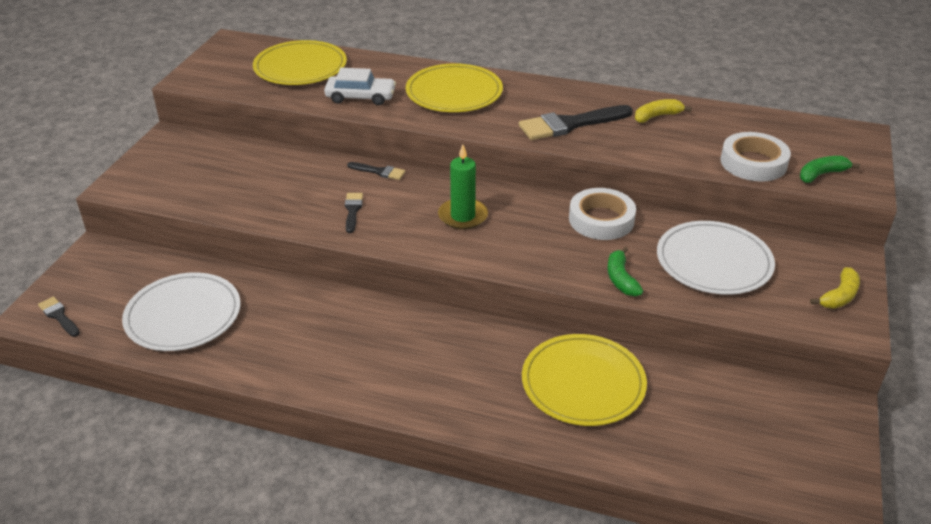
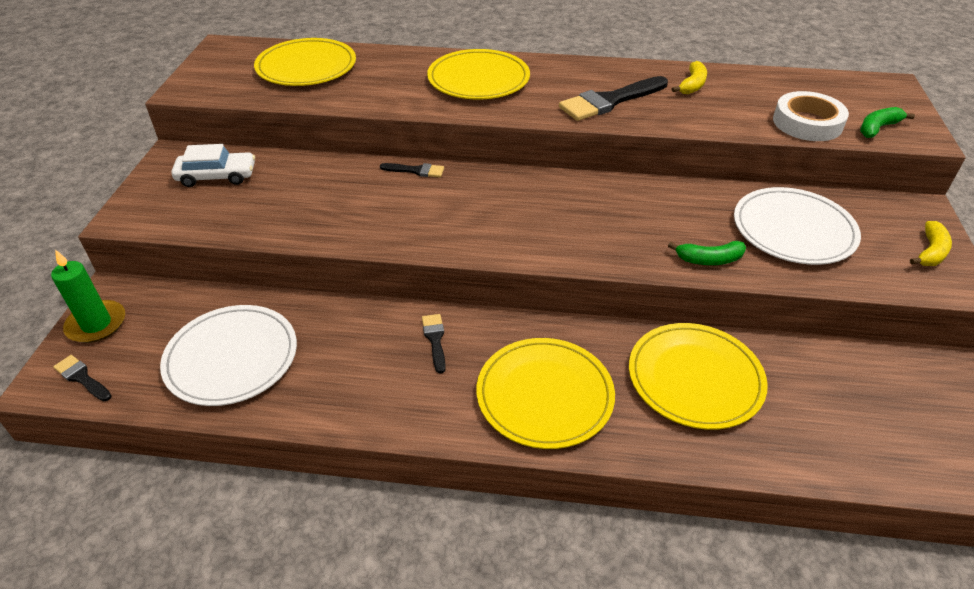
camera: 10 degrees left, 5 degrees up
white car [324,68,396,105] -> white car moved to [171,144,255,187]
black brush [345,193,363,233] -> black brush moved to [422,314,446,374]
green candle [438,144,488,230] -> green candle moved to [51,249,125,343]
white tape [569,188,636,240] -> none
green banana [607,247,643,296] -> green banana turned 75 degrees counterclockwise [668,241,746,265]
yellow banana [635,99,692,123] -> yellow banana turned 150 degrees clockwise [672,61,707,94]
none -> yellow plate [476,338,615,449]

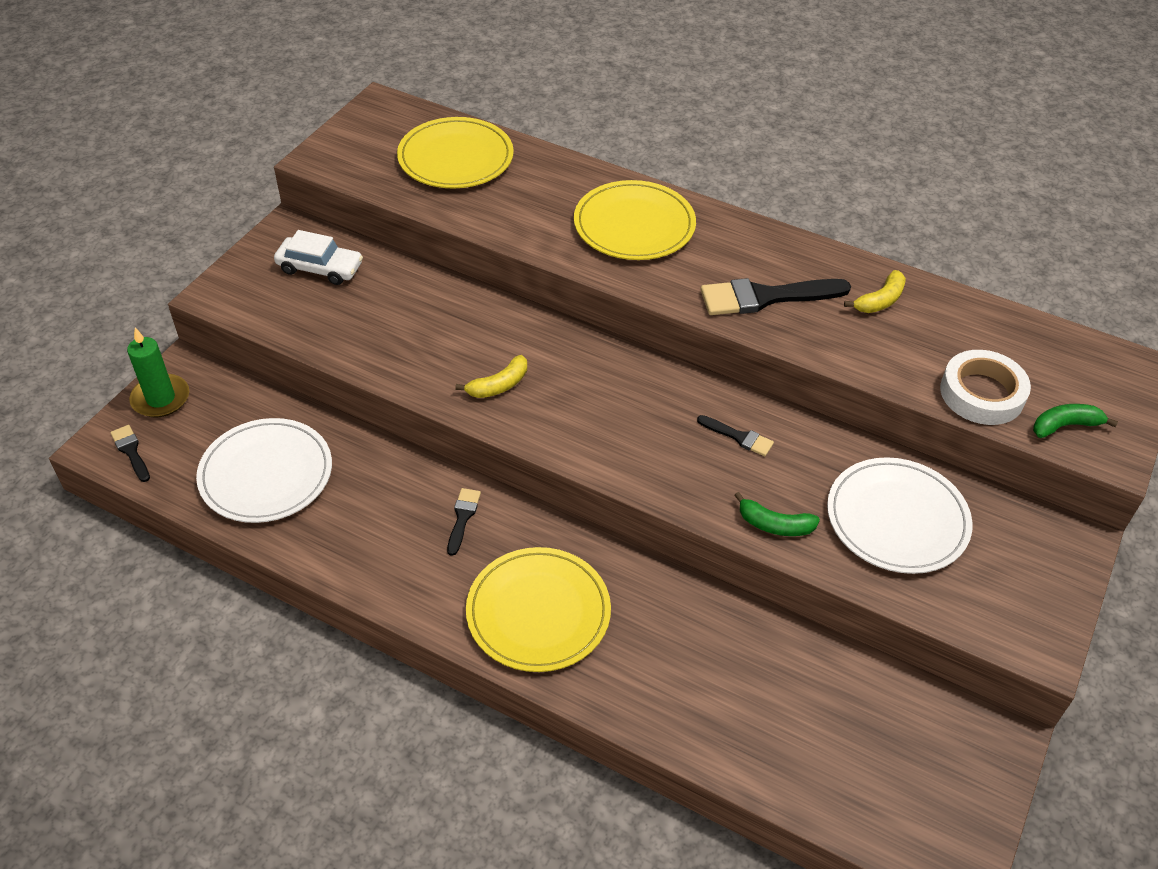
camera: 20 degrees right, 5 degrees up
black brush [380,163,444,177] -> black brush moved to [697,415,774,456]
yellow plate [629,323,768,430] -> none
yellow banana [910,221,952,266] -> yellow banana moved to [455,355,527,398]

